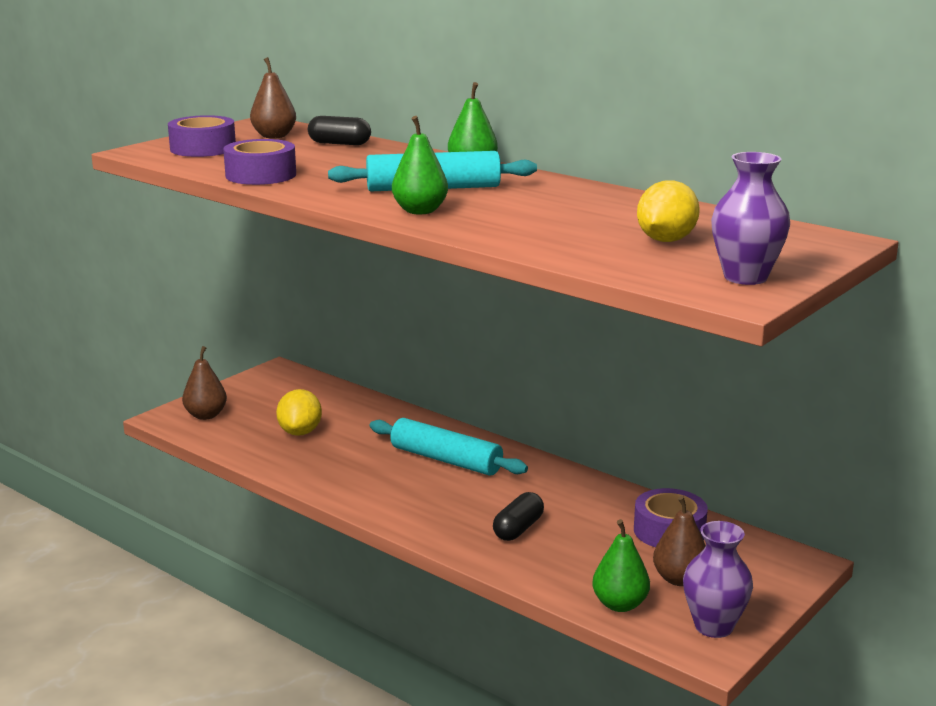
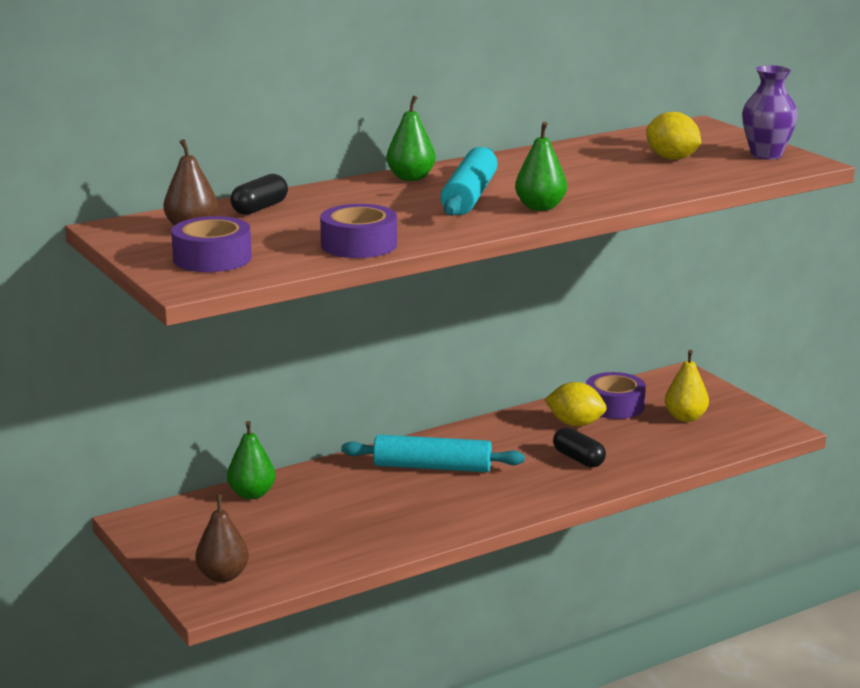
camera: 70 degrees left, 0 degrees up
yellow lemon [276,389,322,436] -> yellow lemon moved to [545,382,606,426]
turquoise rolling pin [370,418,528,476] -> turquoise rolling pin turned 45 degrees clockwise [341,434,525,472]
green pear [592,519,650,612] -> green pear moved to [227,421,275,499]
brown pear [653,496,706,586] -> yellow pear [665,350,709,422]
purple vase [683,521,753,638] -> none

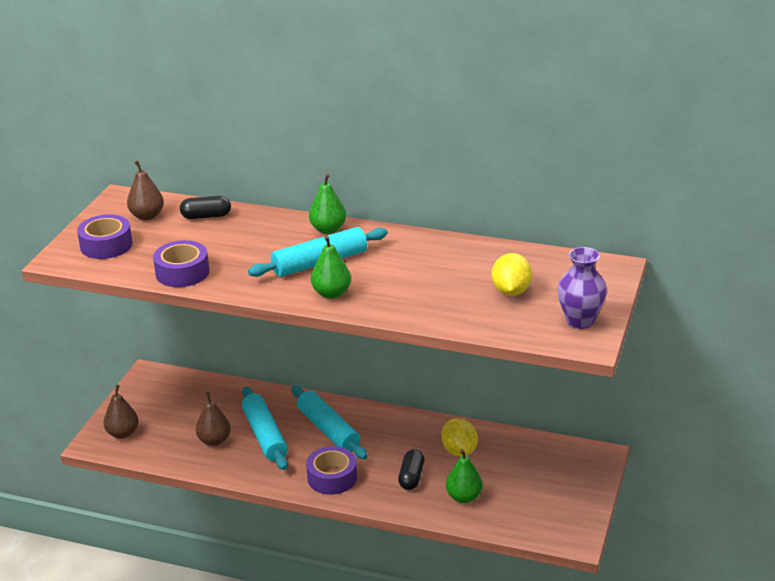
camera: 50 degrees right, 10 degrees up
green pear [227,421,275,499] -> green pear moved to [446,449,483,503]
purple tape [586,372,646,419] -> purple tape moved to [306,446,357,495]
yellow pear [665,350,709,422] -> none
none -> brown pear [196,392,231,446]
none -> turquoise rolling pin [242,386,288,470]

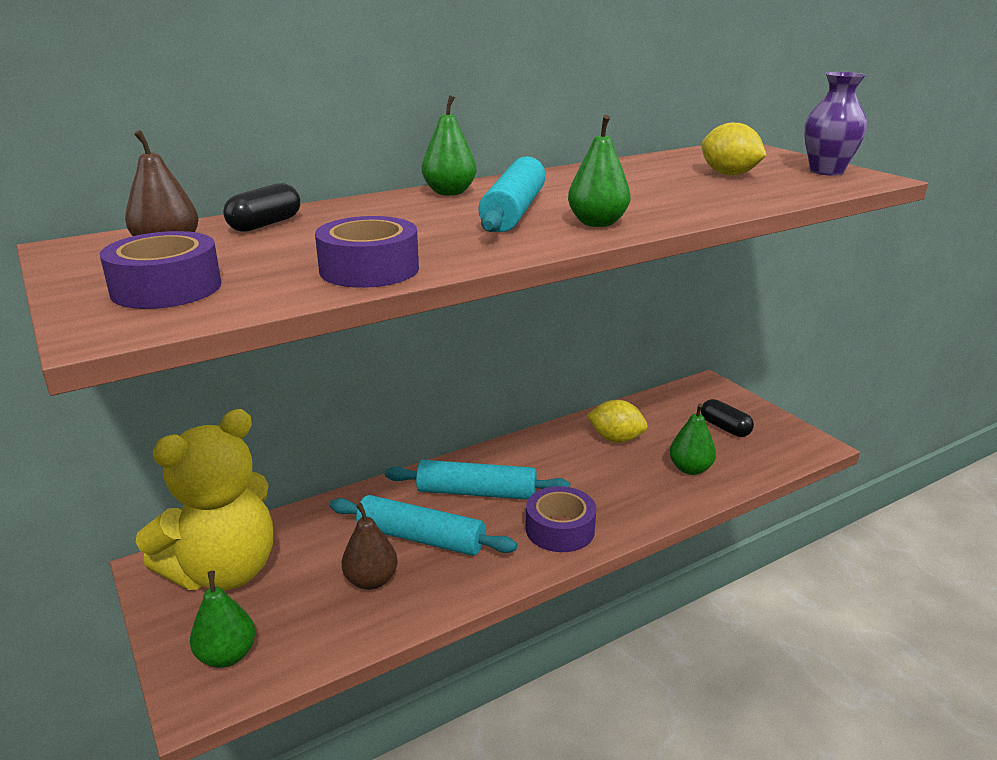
camera: 50 degrees left, 5 degrees down
brown pear [103,385,139,439] -> green pear [190,571,255,668]
black capsule [398,449,425,490] -> black capsule moved to [701,399,754,437]
none -> yellow teddy bear [136,409,273,590]

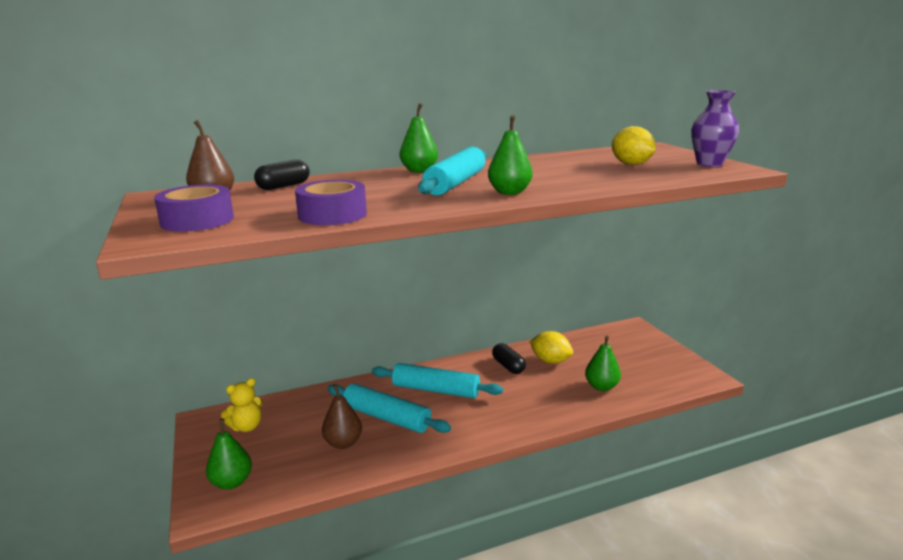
camera: 10 degrees right, 5 degrees down
yellow teddy bear [136,409,273,590] -> yellow teddy bear [221,378,263,432], size x0.44
purple tape [526,486,596,552] -> none
black capsule [701,399,754,437] -> black capsule moved to [492,343,526,374]

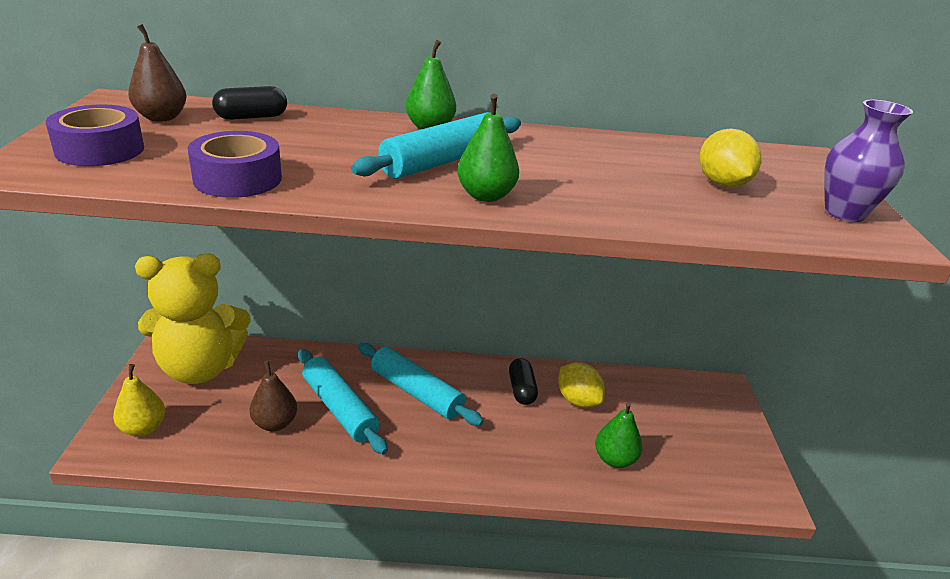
camera: 20 degrees right, 10 degrees up
green pear [206,419,252,489] -> yellow pear [113,364,165,436]
yellow teddy bear [221,378,263,432] -> yellow teddy bear [135,253,251,384], size x2.27

